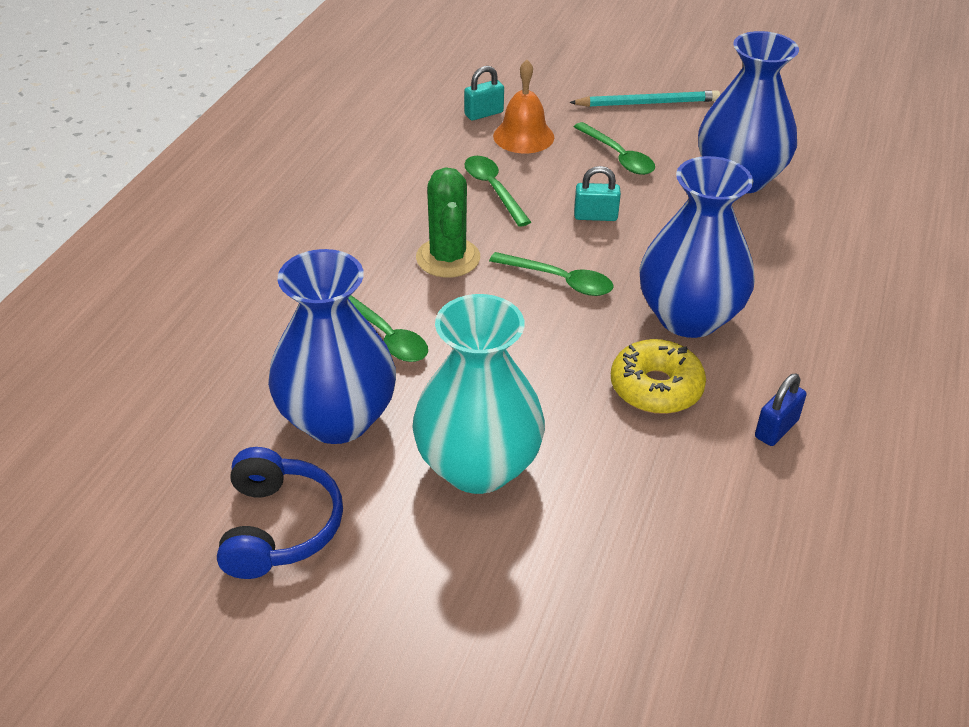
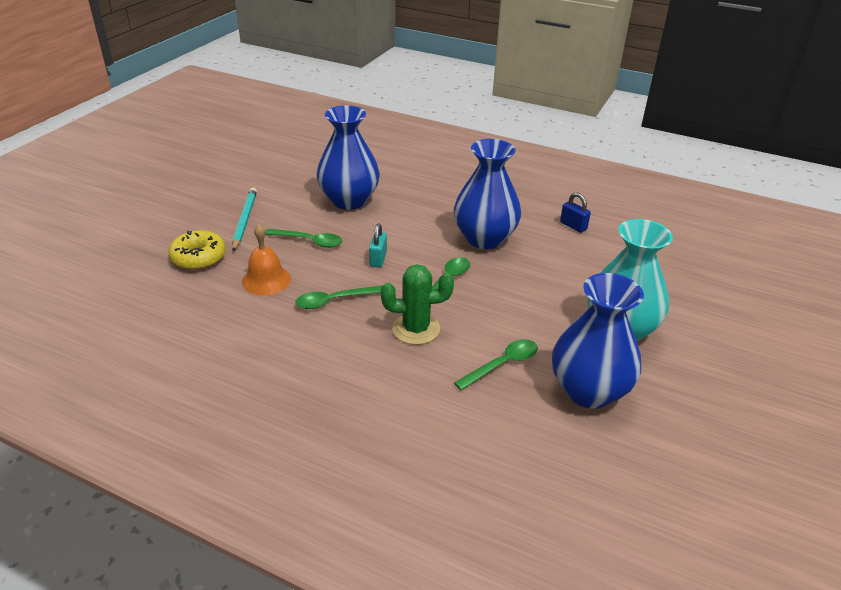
camera: 85 degrees left, 5 degrees down
blue headphones [217,447,343,579] -> none
turquoise padlock [464,66,504,120] -> none
green spoon [574,122,655,175] -> green spoon turned 45 degrees clockwise [265,229,342,248]
yellow donut [611,339,706,414] -> yellow donut moved to [168,230,226,270]

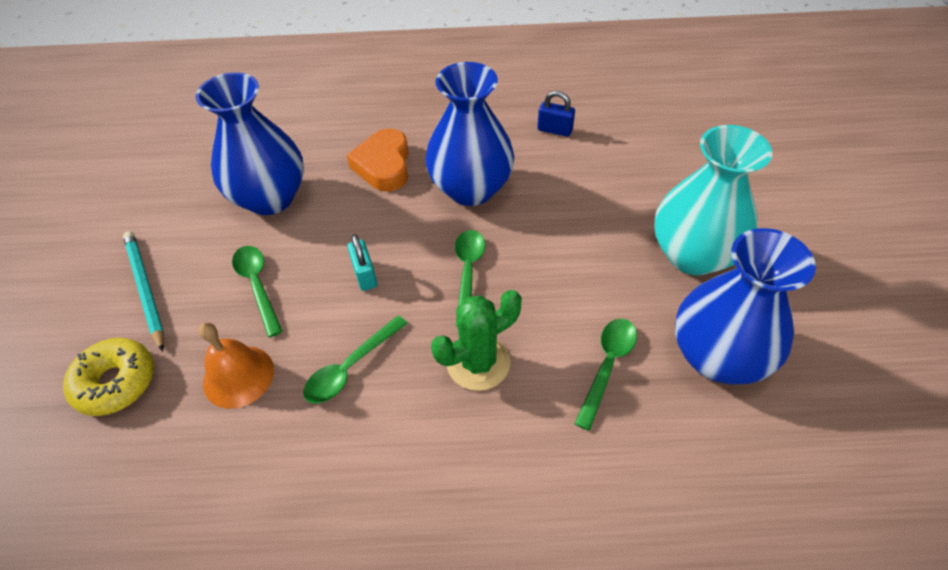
camera: 25 degrees left, 15 degrees up
green spoon [265,229,342,248] -> green spoon turned 105 degrees counterclockwise [232,246,283,337]
none -> orange heart [347,128,409,192]

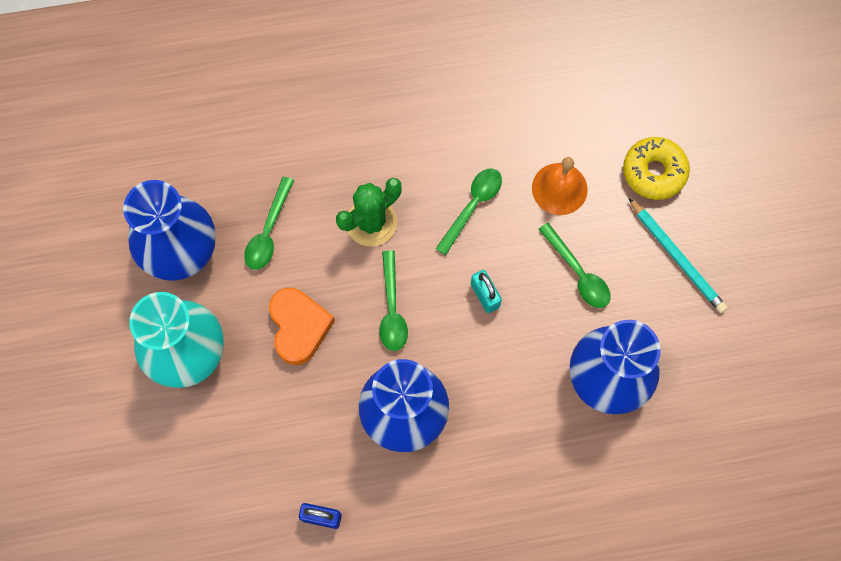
camera: 170 degrees right, 20 degrees up
orange heart [347,128,409,192] -> orange heart moved to [269,288,335,365]

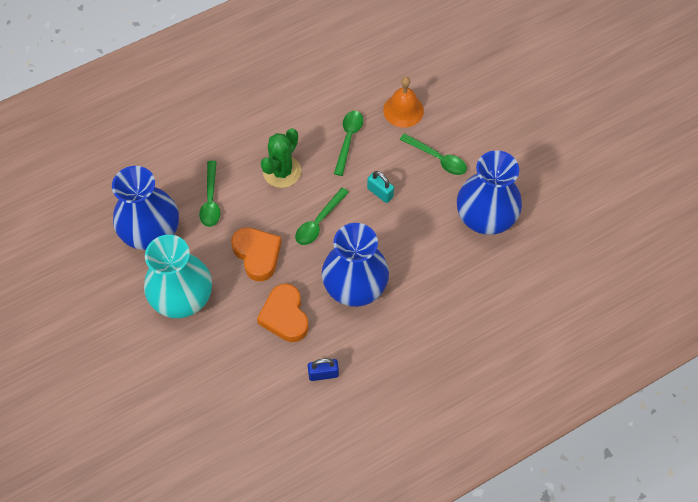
camera: 20 degrees left, 10 degrees down
green spoon [379,250,408,351] -> green spoon turned 60 degrees clockwise [295,187,349,245]
yellow donut [623,137,690,200] -> none
turquoise pencil [628,198,727,313] -> none
none -> orange heart [257,283,309,342]

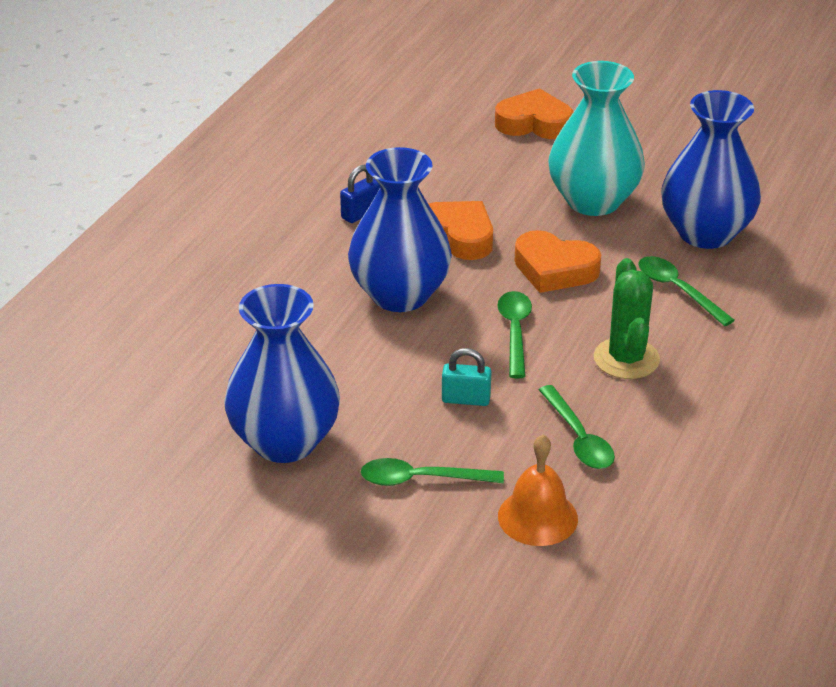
camera: 145 degrees right, 25 degrees down
none -> orange heart [495,88,573,139]

